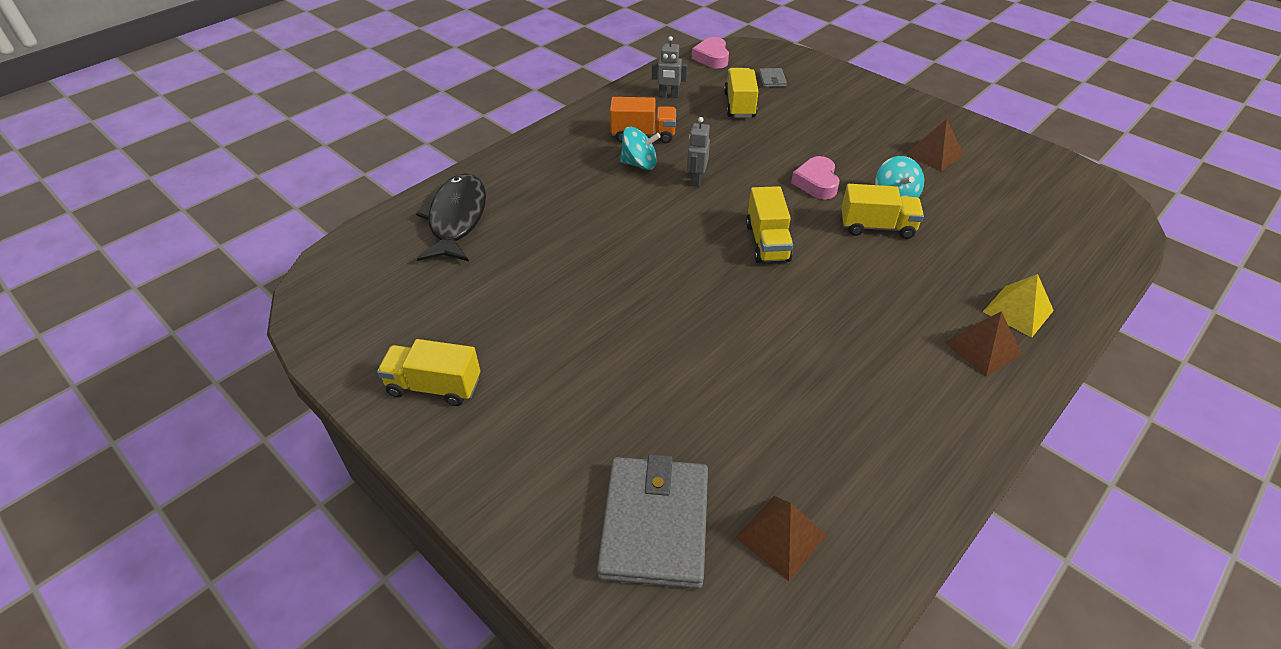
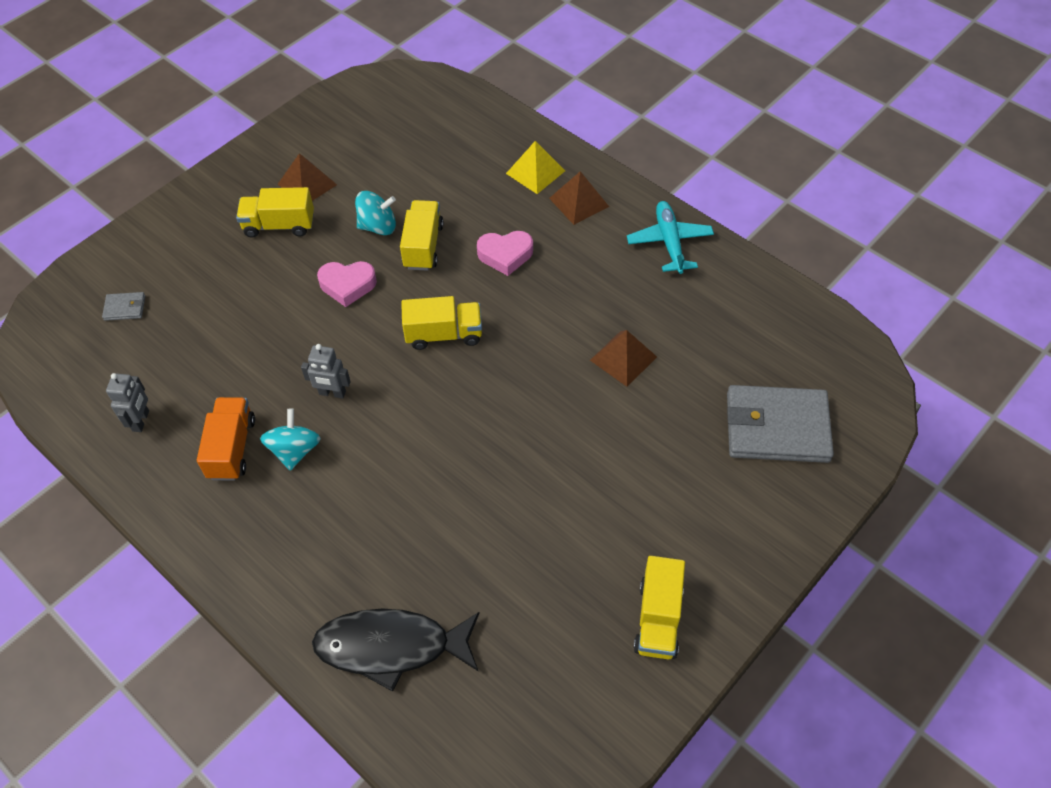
camera: 90 degrees left, 10 degrees up
pink heart [692,37,729,69] -> pink heart moved to [477,231,533,276]
yellow truck [724,68,758,118] -> yellow truck moved to [236,187,314,238]
brown pyramid [736,496,827,581] -> brown pyramid moved to [590,330,657,387]
none -> turquoise plane [627,201,714,274]

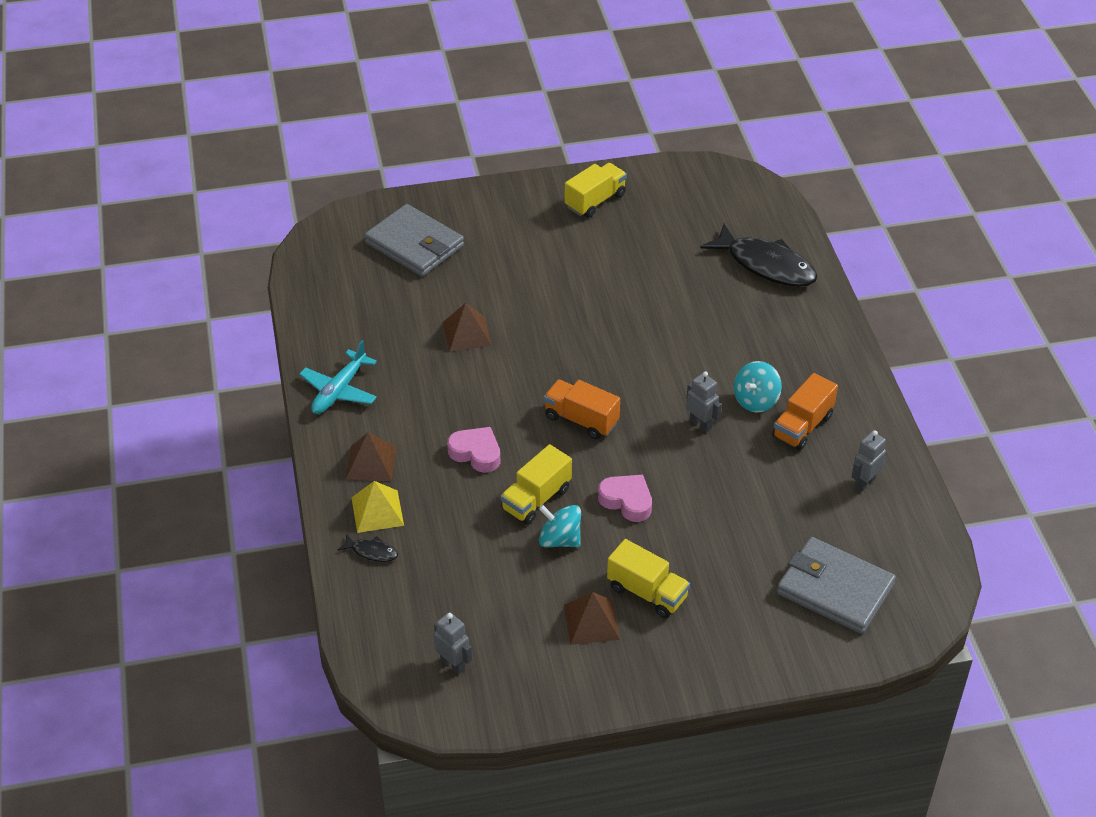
camera: 145 degrees left, 10 degrees down
grey wallet [102,292,145,321] -> grey wallet [777,537,896,634], size x2.40
yellow truck [401,296,482,350] -> orange truck [544,380,620,439]
none -> black fish [338,534,398,562]
none -> grey robot [434,612,472,675]

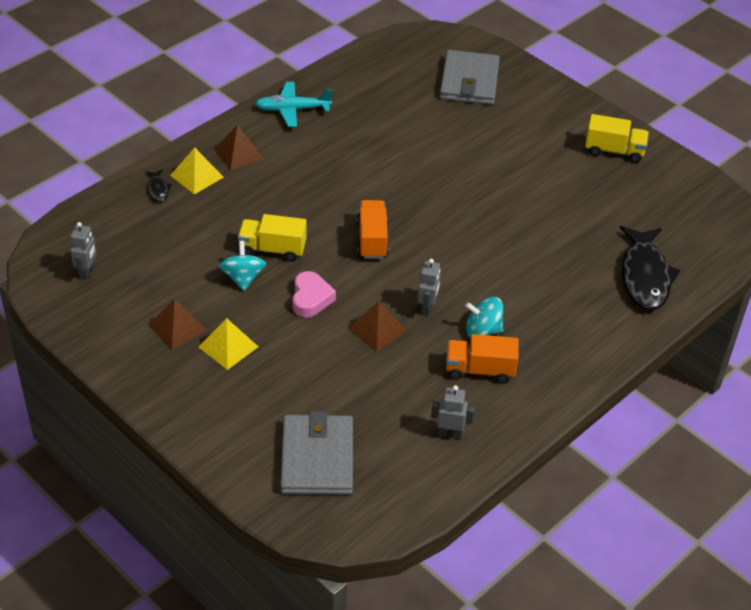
camera: 55 degrees right, 0 degrees up
brown pyramid [442,303,492,352] -> brown pyramid moved to [347,301,407,352]
pink heart [447,427,500,473] -> none
yellow truck [607,539,690,618] -> yellow pyramid [199,318,258,370]

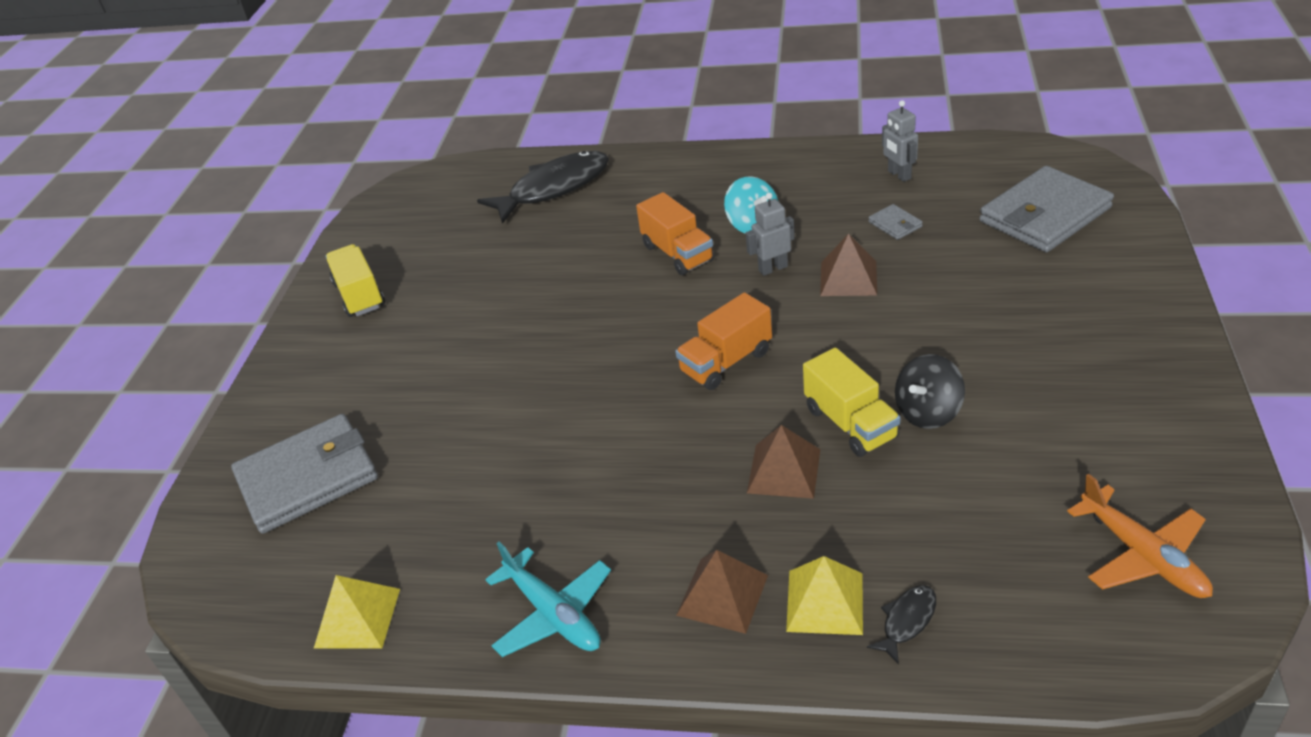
camera: 120 degrees left, 5 degrees down
grey robot [70,222,97,280] -> orange plane [1067,474,1213,598]
brown pyramid [148,299,207,350] -> brown pyramid moved to [747,425,820,499]
yellow pyramid [199,318,258,370] -> yellow pyramid moved to [314,575,400,649]
turquoise spinning top [219,241,266,291] -> black spinning top [895,354,965,429]
pink heart [293,271,336,318] -> none
orange truck [446,334,519,384] -> orange truck moved to [636,192,714,275]
none -> grey wallet [869,204,923,240]

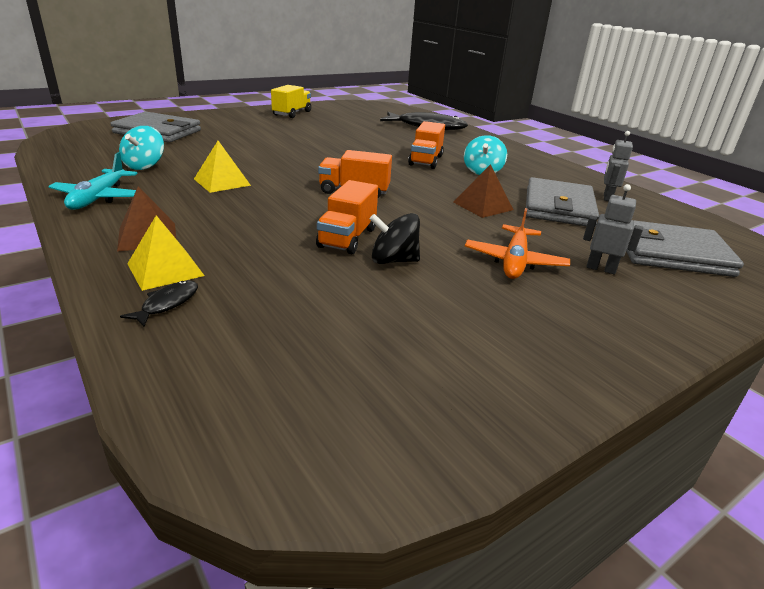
camera: 40 degrees right, 10 degrees down
yellow pyramid [314,575,400,649] -> yellow pyramid moved to [194,141,251,193]
grey robot [746,193,795,276] -> grey robot moved to [583,184,643,274]
brown pyramid [747,425,820,499] -> none
yellow truck [803,347,900,457] -> orange truck [316,180,378,254]
black fish [867,585,936,665] -> black fish turned 60 degrees counterclockwise [120,280,198,327]
grey wallet [869,204,923,240] -> grey wallet [526,177,599,227], size x2.40
orange plane [1067,474,1213,598] -> orange plane moved to [465,208,570,279]
none -> turquoise spinning top [119,126,164,170]

